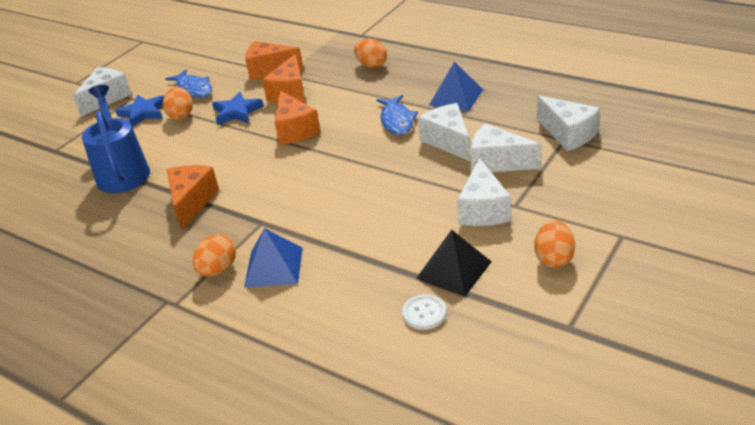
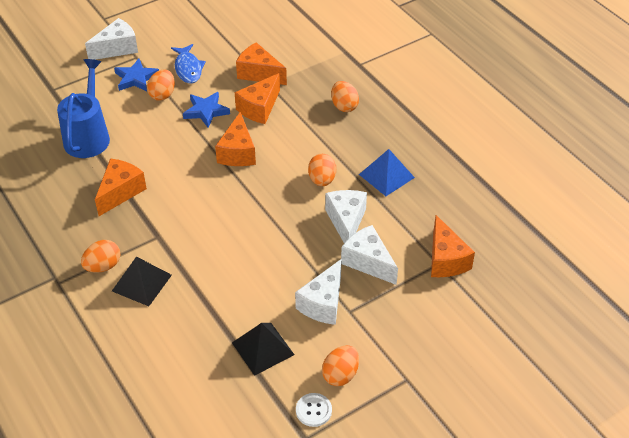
camera: 20 degrees right, 10 degrees up
blue pyramid [244,228,303,288] -> black pyramid [112,257,172,306]
blue fish [376,95,418,135] -> orange egg [308,154,336,186]
white button [402,294,447,330] -> white button moved to [296,393,332,427]
white cheese [537,95,600,151] -> orange cheese [431,215,475,277]

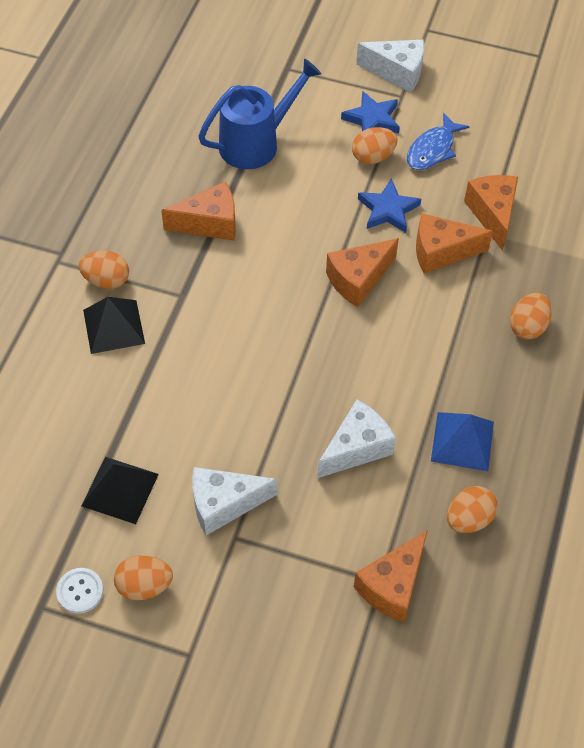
camera: 50 degrees right, 10 degrees up
orange egg [308,154,336,186] -> orange egg moved to [447,486,497,533]
white cheese [341,225,398,285] -> none

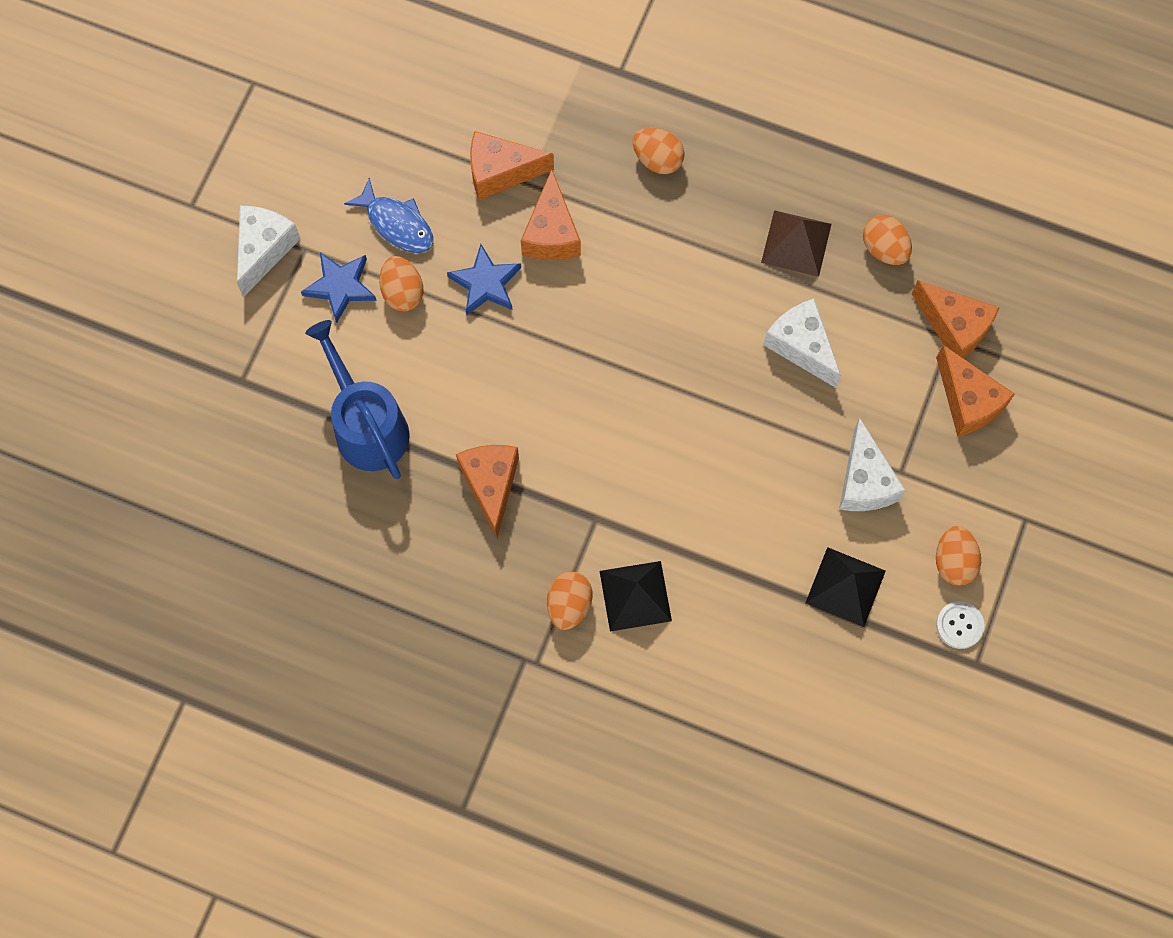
camera: 85 degrees left, 15 degrees up
orange cheese [326,238,399,307] -> orange cheese moved to [936,345,1015,436]
blue pyramid [431,412,494,471] -> brown pyramid [761,210,831,277]

